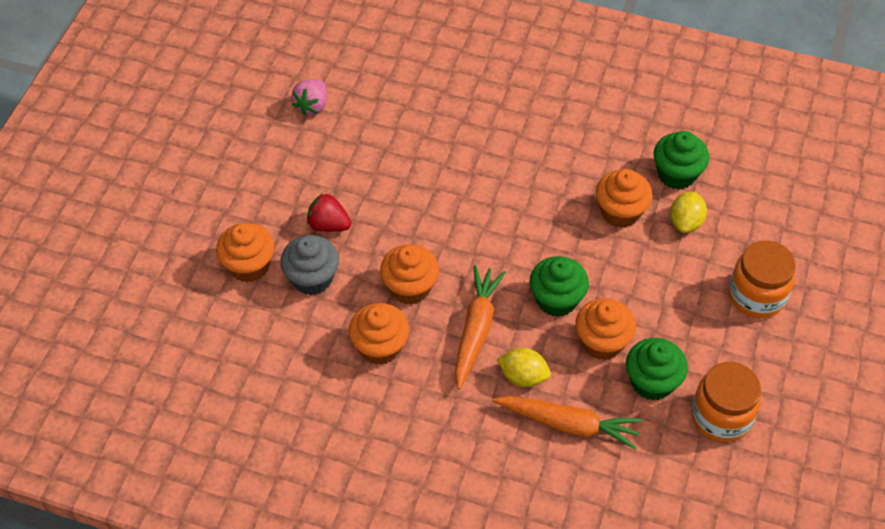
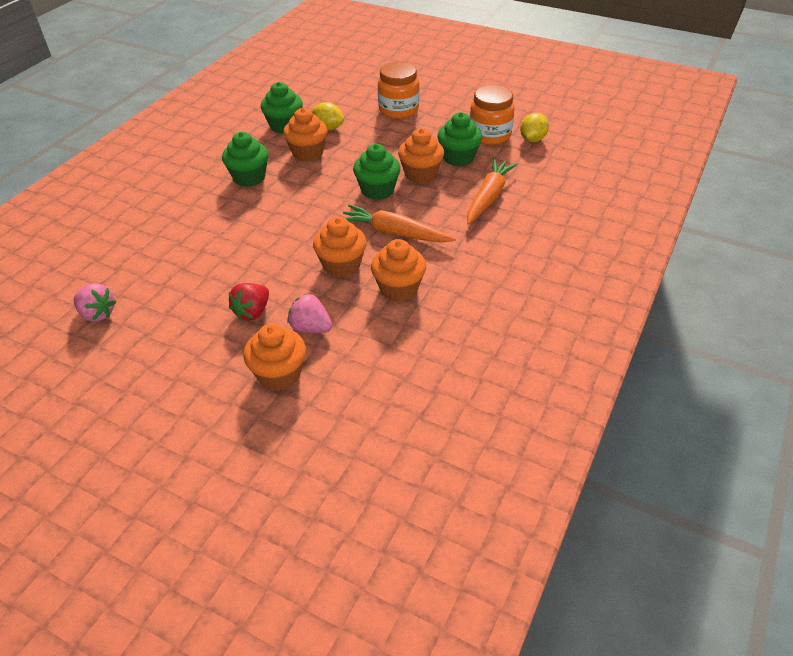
camera: 80 degrees left, 10 degrees down
grey cupcake [280,235,339,295] -> pink strawberry [287,294,332,333]
yellow lemon [497,348,551,387] -> yellow lemon moved to [520,113,549,142]
none -> green cupcake [222,132,268,187]

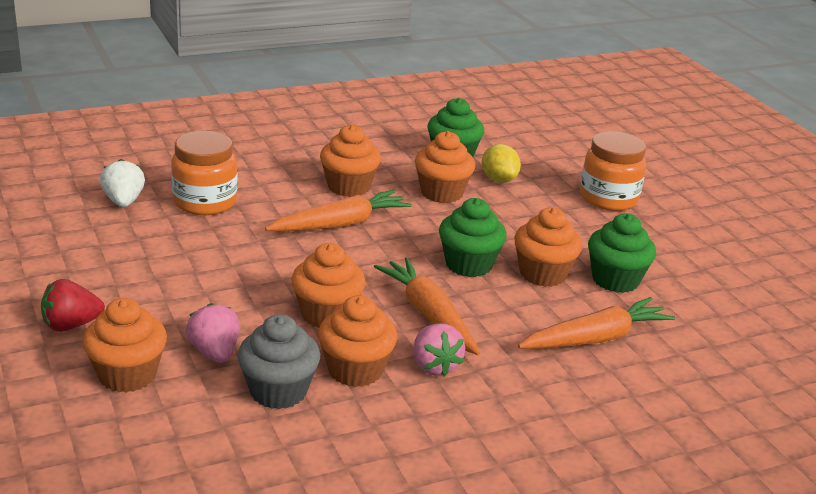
camera: 35 degrees right, 15 degrees down
pink strawberry [74,283,116,322] -> pink strawberry moved to [413,324,465,376]
green cupcake [222,132,268,187] -> orange cupcake [320,125,381,197]
red strawberry [229,283,269,321] -> red strawberry moved to [41,279,105,332]
orange jar [470,85,515,145] -> orange jar moved to [171,131,237,215]
yellow lemon [520,113,549,142] -> none
none -> white strawberry [100,159,145,207]
none -> grey cupcake [238,314,320,409]
none -> orange carrot [265,190,412,232]

